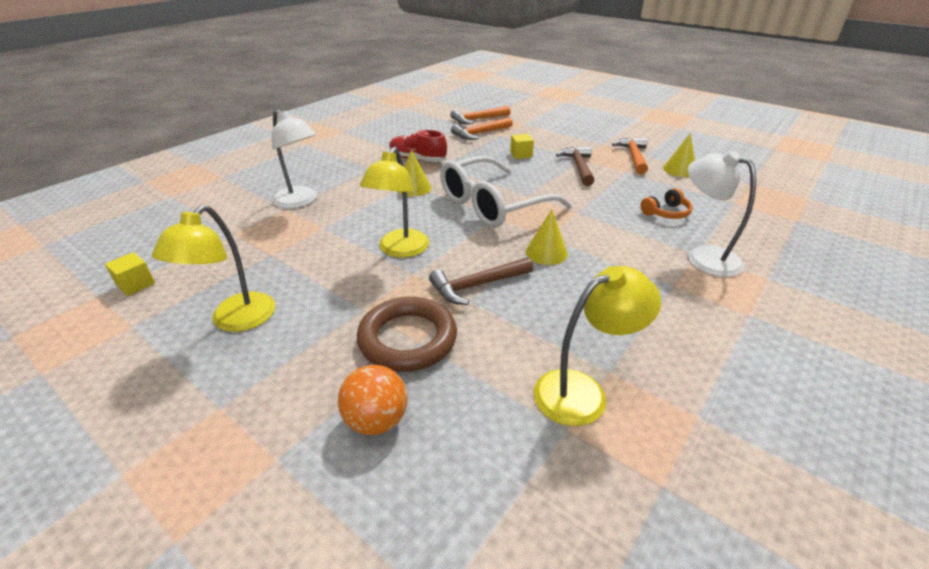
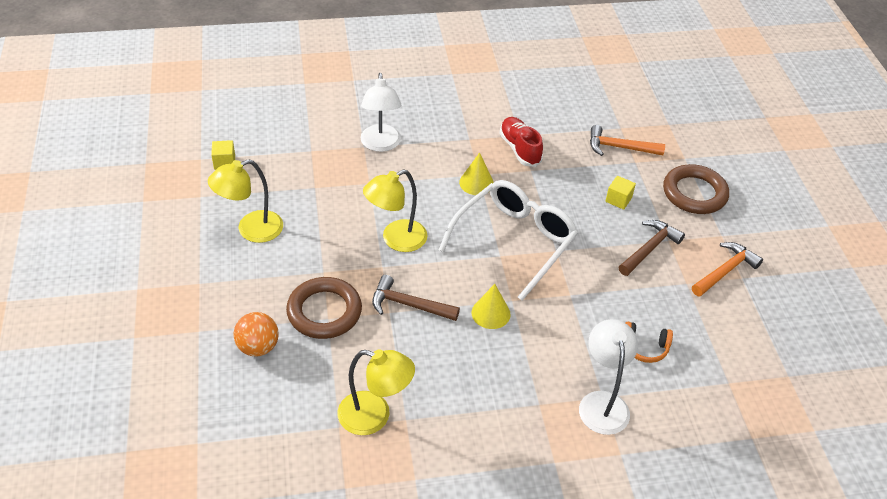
camera: 40 degrees right, 10 degrees up
white glasses [440,156,572,228] -> white glasses turned 120 degrees clockwise [439,180,578,301]
orange hammer [451,106,511,124] -> none
yellow cone [663,133,695,177] -> none
none -> brown ring [663,164,729,214]

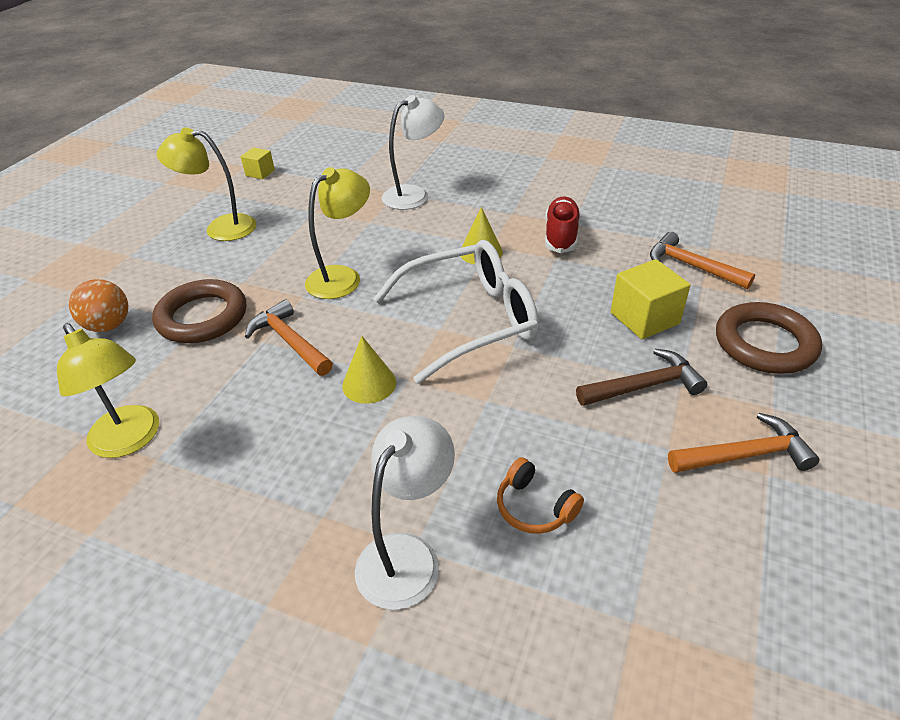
camera: 35 degrees right, 5 degrees down
white lamp [361,73,401,152] -> white lamp turned 150 degrees counterclockwise [382,95,444,210]
yellow lamp [363,169,428,252] -> yellow lamp turned 135 degrees clockwise [305,167,370,299]
brown hammer [372,275,460,321] -> orange hammer [245,299,333,376]
yellow cube [605,176,636,210] -> yellow cube [611,259,690,339], size x1.69

